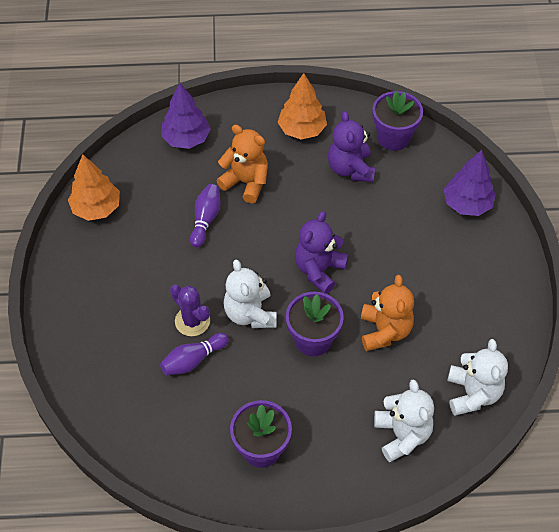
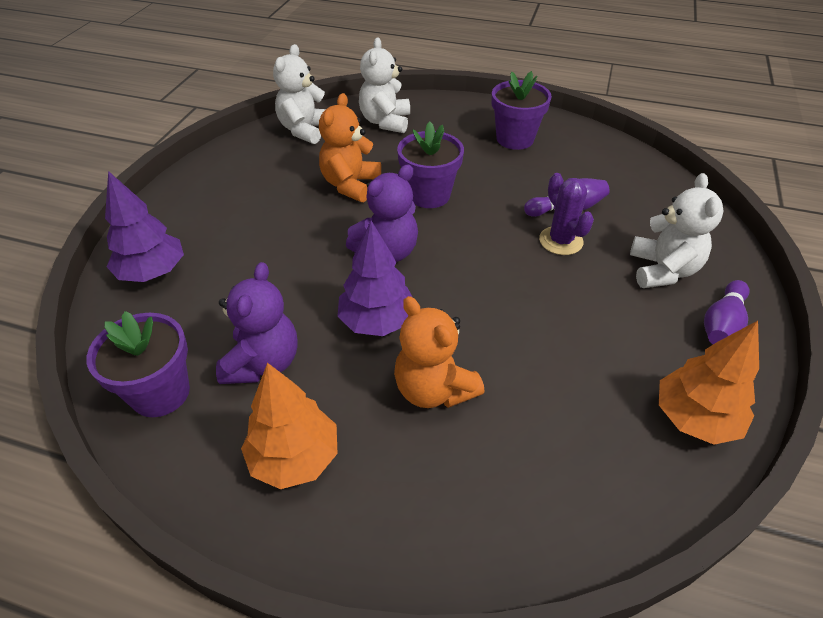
camera: 160 degrees left, 10 degrees down
purple tree [161,83,210,149] -> purple tree moved to [337,221,412,336]
purple bowling pin [190,184,221,248] -> purple bowling pin moved to [704,280,750,344]
white teddy bear [224,259,276,328] -> white teddy bear moved to [630,173,724,288]

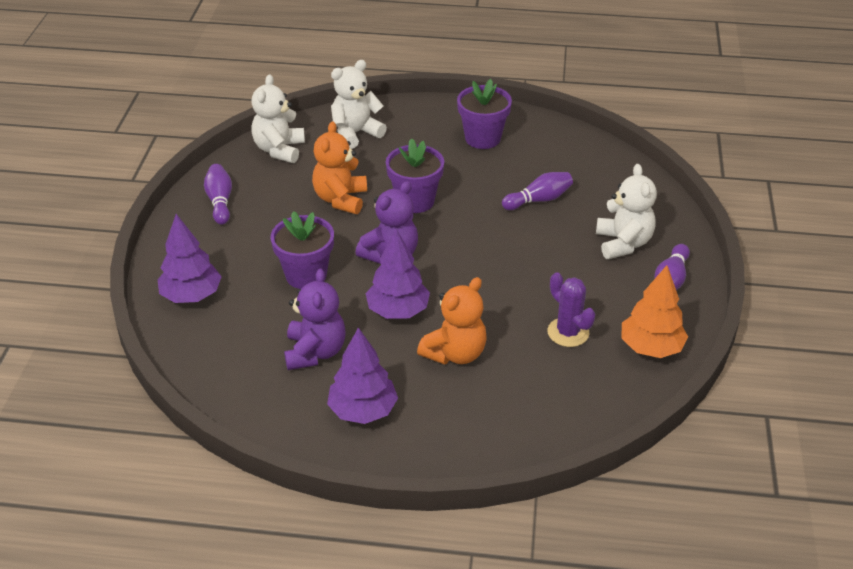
camera: 10 degrees left, 5 degrees down
purple flower pot [87,311,190,417] -> purple flower pot moved to [271,211,334,289]
orange tree [241,363,337,489] -> purple tree [327,327,398,424]
white teddy bear [359,37,410,133] -> white teddy bear turned 60 degrees clockwise [331,60,387,149]
orange teddy bear [394,296,484,408] -> orange teddy bear turned 90 degrees counterclockwise [417,277,487,365]
purple cactus [539,173,594,255] -> purple cactus moved to [547,272,595,347]
none -> purple bowling pin [204,164,232,225]

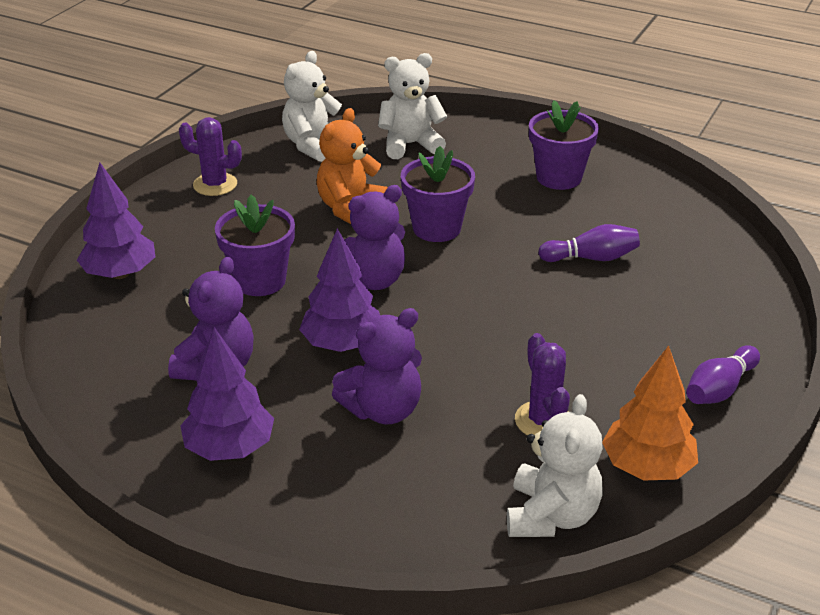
camera: 20 degrees right, 5 degrees down
purple bowling pin [204,164,232,225] -> purple cactus [179,117,242,196]
orange teddy bear [417,277,487,365] -> purple teddy bear [332,308,422,425]
white teddy bear [596,164,657,259] -> white teddy bear moved to [507,394,603,537]

